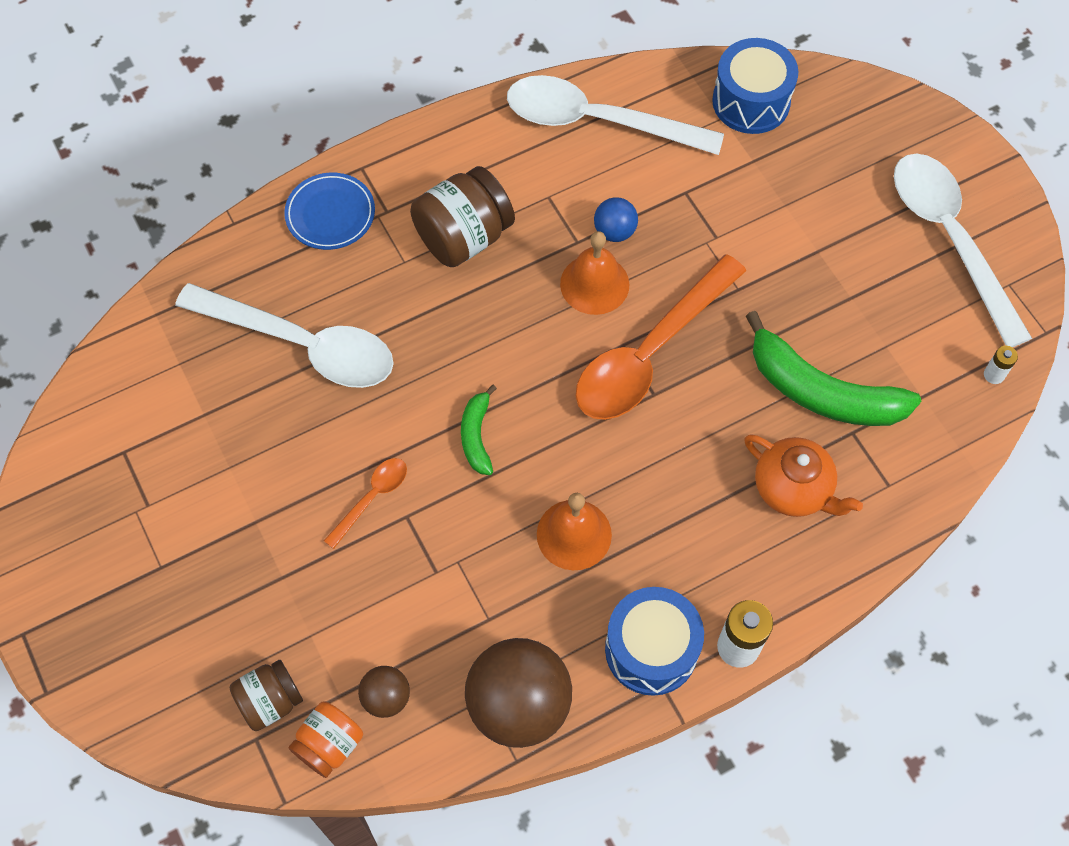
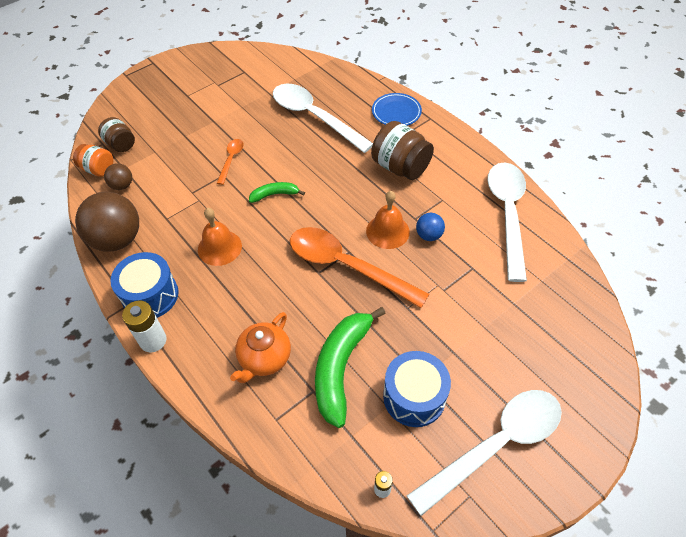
camera: 80 degrees right, 10 degrees down
white spoon [175,283,394,388] -> white spoon turned 120 degrees clockwise [273,84,373,153]
orange spoon [324,458,407,549] -> orange spoon turned 105 degrees counterclockwise [217,139,244,185]
blue drum [712,38,798,134] -> blue drum moved to [383,351,451,427]

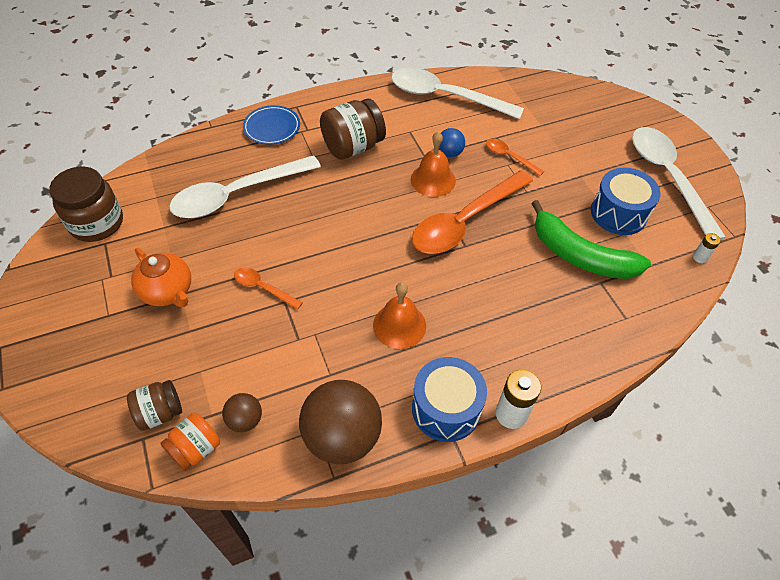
camera: 75 degrees left, 0 degrees up
orange teapot [230,312,291,383] -> orange teapot moved to [131,248,191,307]
green banana [249,182,305,203] -> none
none -> brown jar [49,167,123,242]
none -> orange spoon [486,138,544,176]

